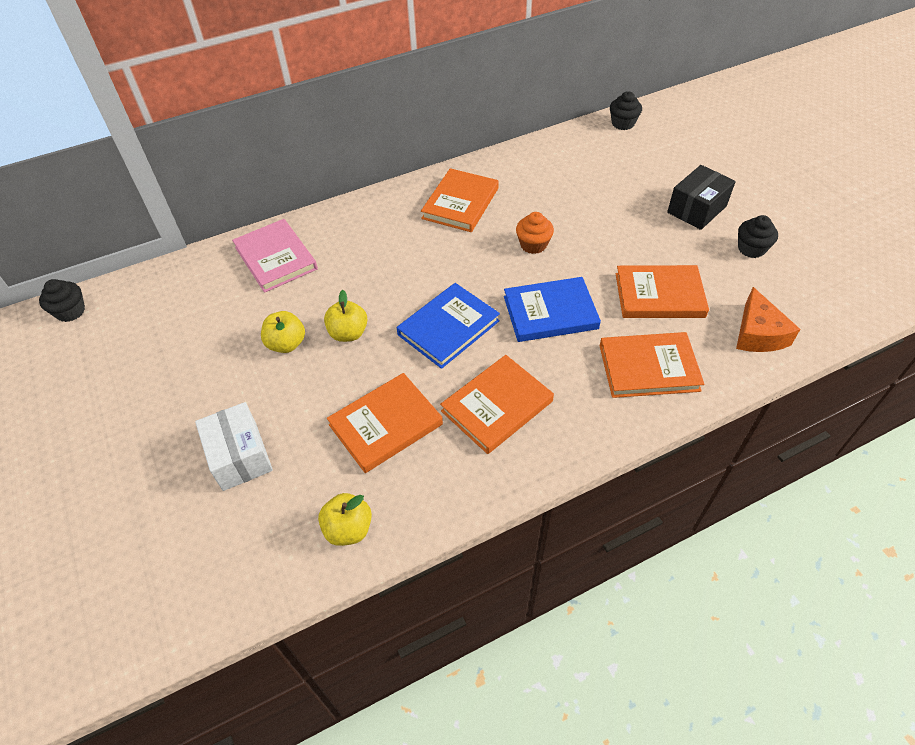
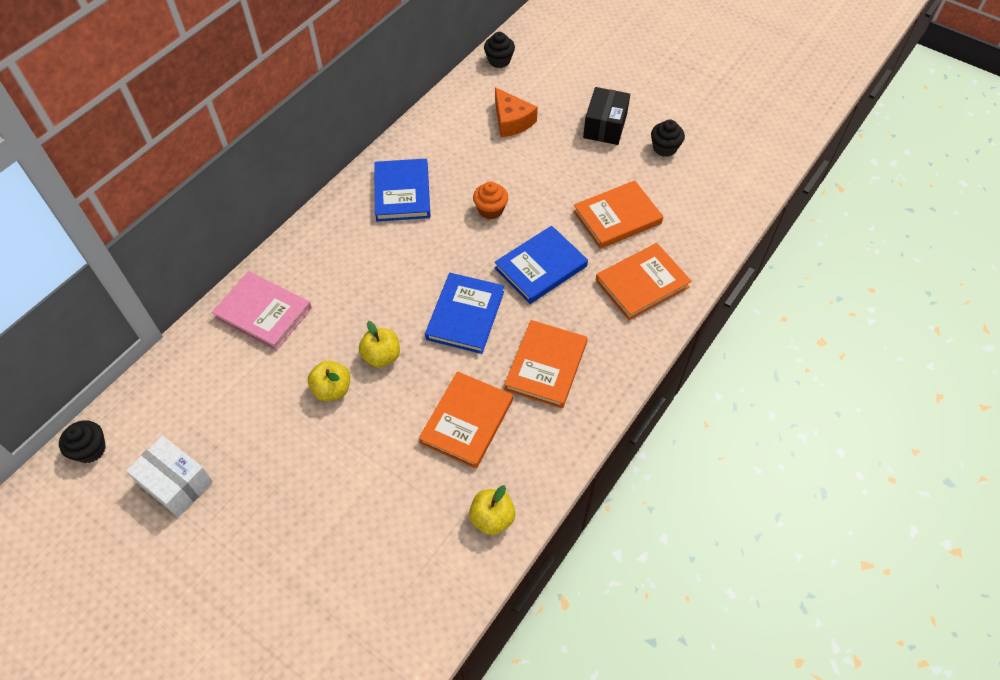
camera: 30 degrees left, 5 degrees up
white box [195,402,273,491] -> white box moved to [126,436,213,517]
orange book [421,168,499,232] -> blue book [374,159,430,221]
orange cheese [736,287,800,352] -> orange cheese moved to [495,87,538,138]

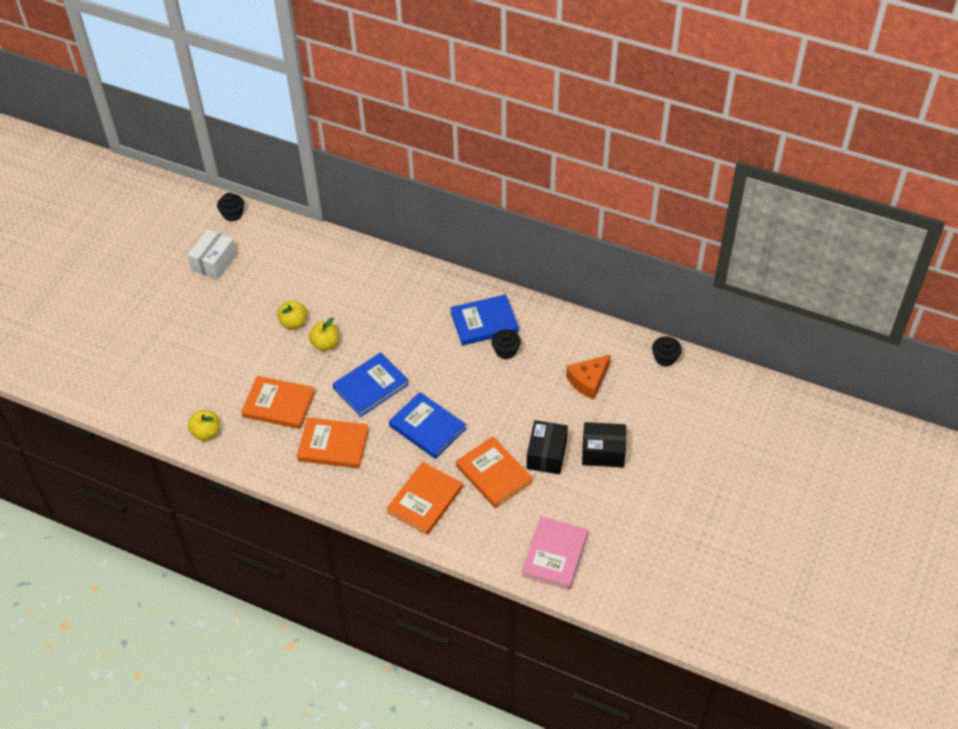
camera: 80 degrees right, 5 degrees down
pink book [212,271,312,351] -> pink book moved to [521,516,588,590]
blue book [425,273,504,354] -> blue book turned 45 degrees counterclockwise [333,352,409,417]
orange cupcake [473,182,508,219] -> none
orange book [596,243,692,320] -> orange book turned 75 degrees clockwise [387,462,463,535]
black cupcake [651,119,685,157] -> black cupcake moved to [491,329,521,359]
none -> black box [527,420,568,474]

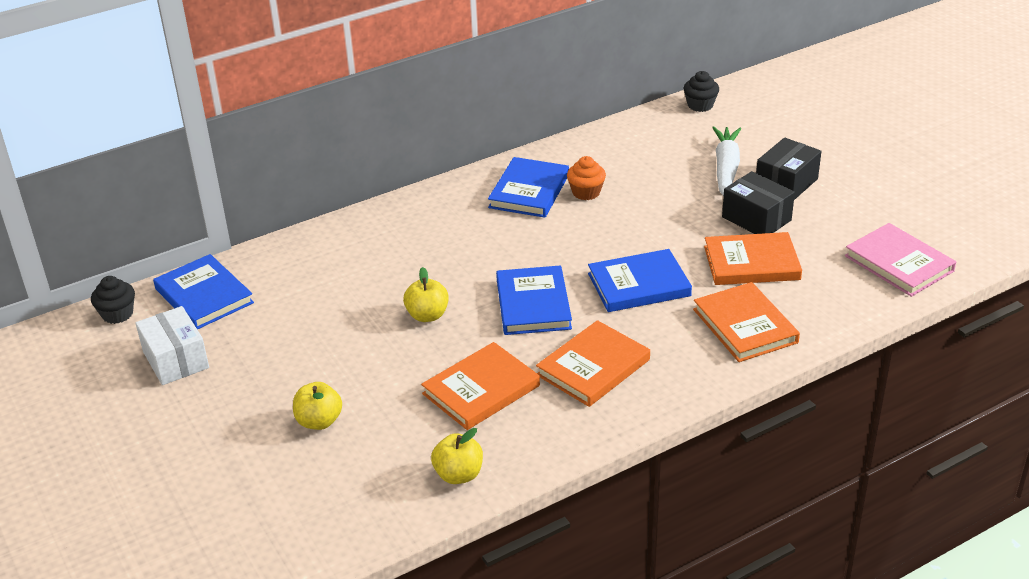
camera: 55 degrees left, 15 degrees down
yellow apple [277,300,307,329] -> yellow apple moved to [293,382,342,430]
black cupcake [491,329,521,359] -> orange cupcake [567,156,606,200]
orange cheese [566,354,611,399] -> none
none -> blue book [153,254,254,330]
none -> white carrot [712,126,741,196]

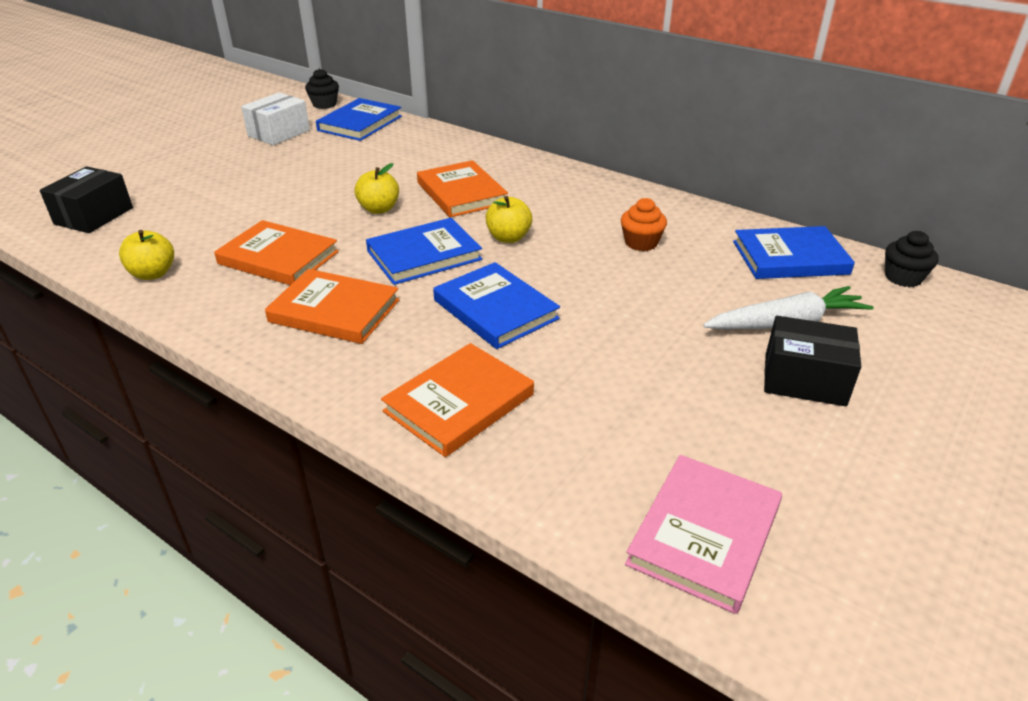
camera: 65 degrees right, 0 degrees up
yellow apple [293,382,342,430] -> yellow apple moved to [486,196,532,243]
blue book [488,157,569,218] -> blue book moved to [733,226,855,279]
orange book [704,232,802,285] -> orange book moved to [417,160,508,217]
black box [722,171,795,234] -> black box moved to [40,166,133,233]

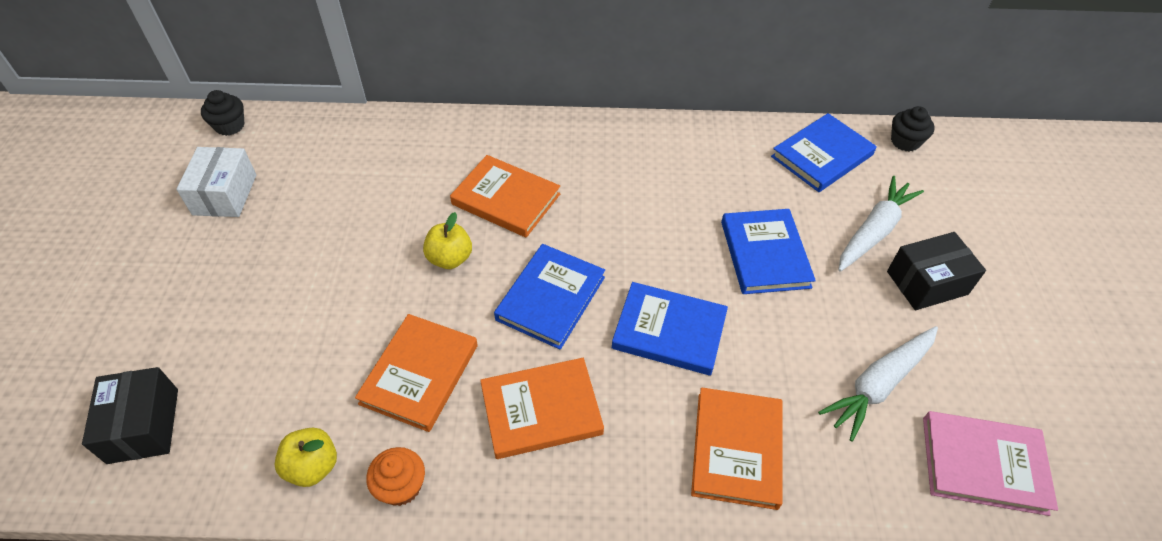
camera: 35 degrees left, 15 degrees up
orange book [214,220,339,285] -> orange book turned 60 degrees counterclockwise [355,314,478,432]
blue book [316,98,402,141] -> blue book moved to [721,209,816,294]
yellow apple [486,196,532,243] -> none
orange cupcake [621,198,667,251] -> orange cupcake moved to [366,447,425,506]
pink book [625,455,782,614] -> pink book turned 75 degrees counterclockwise [923,411,1058,516]
none -> white carrot [818,326,938,442]

